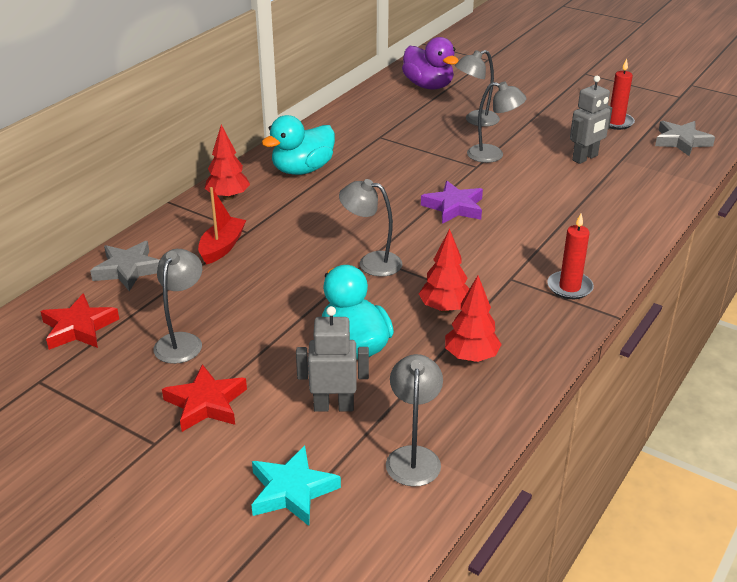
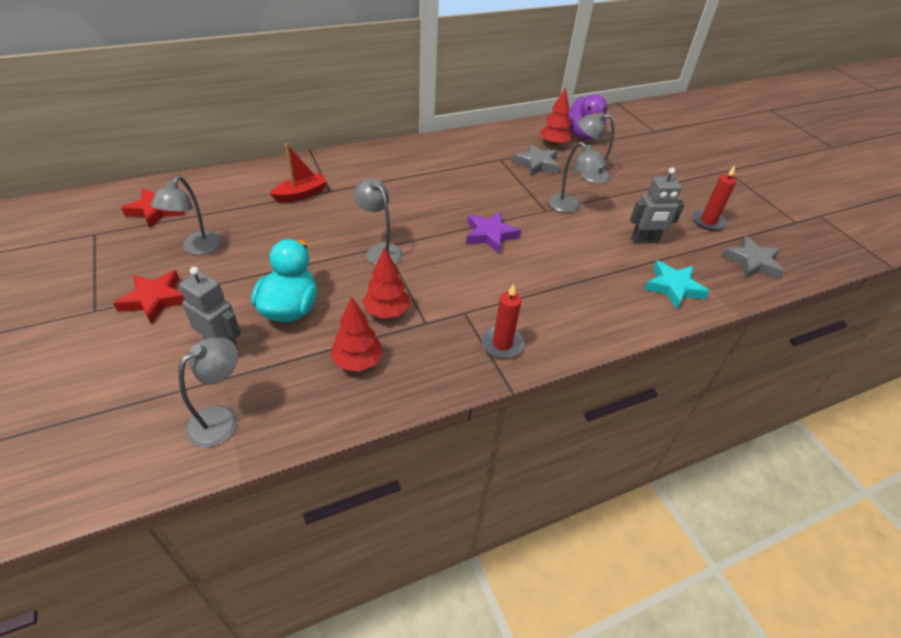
camera: 30 degrees right, 10 degrees up
grey star [90,241,160,291] -> grey star moved to [512,144,560,176]
grey lamp [153,249,202,364] -> grey lamp turned 150 degrees clockwise [151,176,222,255]
red tree [205,124,250,200] -> red tree moved to [540,87,572,146]
turquoise star [251,446,341,526] -> turquoise star moved to [644,260,710,309]
turquoise duck [262,115,335,175] -> none

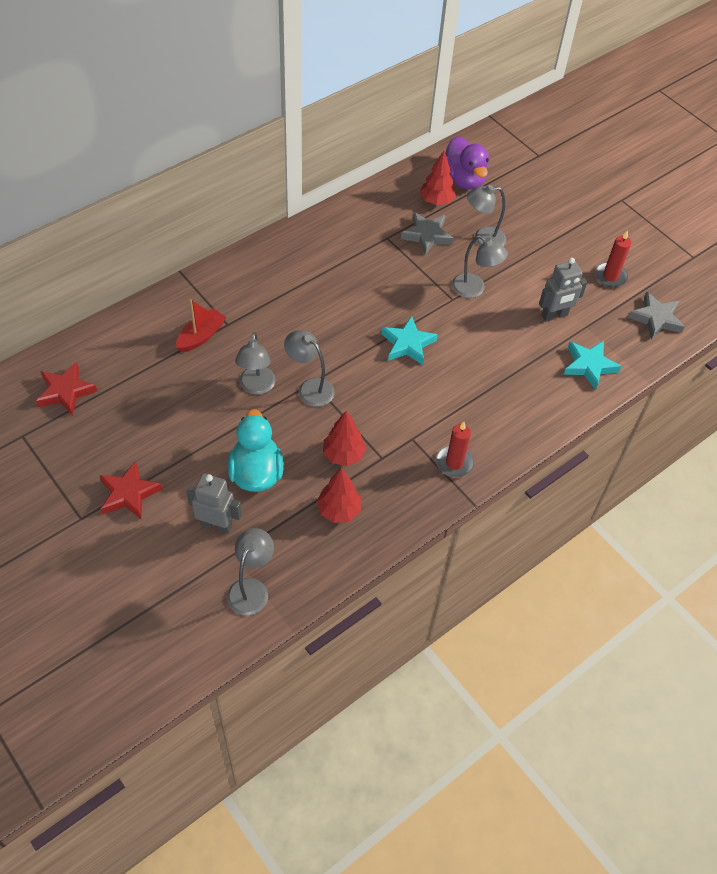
camera: 15 degrees left, 10 degrees up
grey lamp [151,176,222,255] -> grey lamp moved to [235,332,276,395]
purple star [466,212,521,254] -> turquoise star [381,316,438,365]

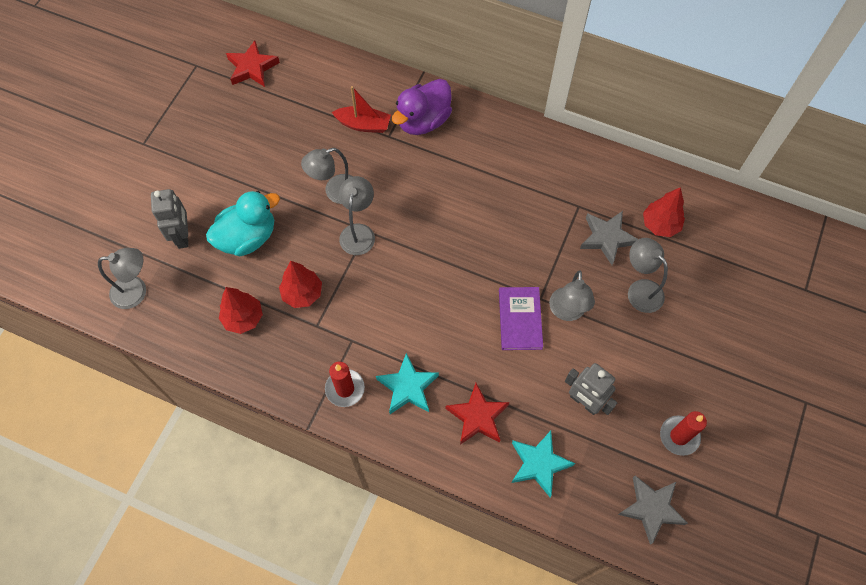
camera: 65 degrees right, 10 degrees up
red star [99,461,162,520] -> red star moved to [445,383,509,445]
turquoise star [381,316,438,365] -> turquoise star moved to [376,353,439,414]
purple duck [445,136,489,190] -> purple duck moved to [392,79,452,135]
none -> purple book [499,287,543,350]

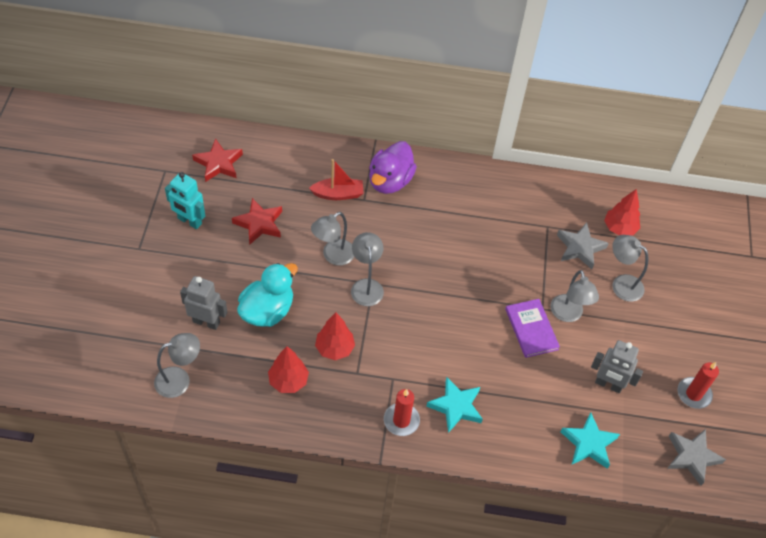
camera: 20 degrees left, 10 degrees down
grey robot [151,189,189,249] -> grey robot turned 45 degrees counterclockwise [180,276,228,330]
red star [445,383,509,445] -> red star moved to [232,198,282,245]
none -> turquoise robot [165,172,205,229]

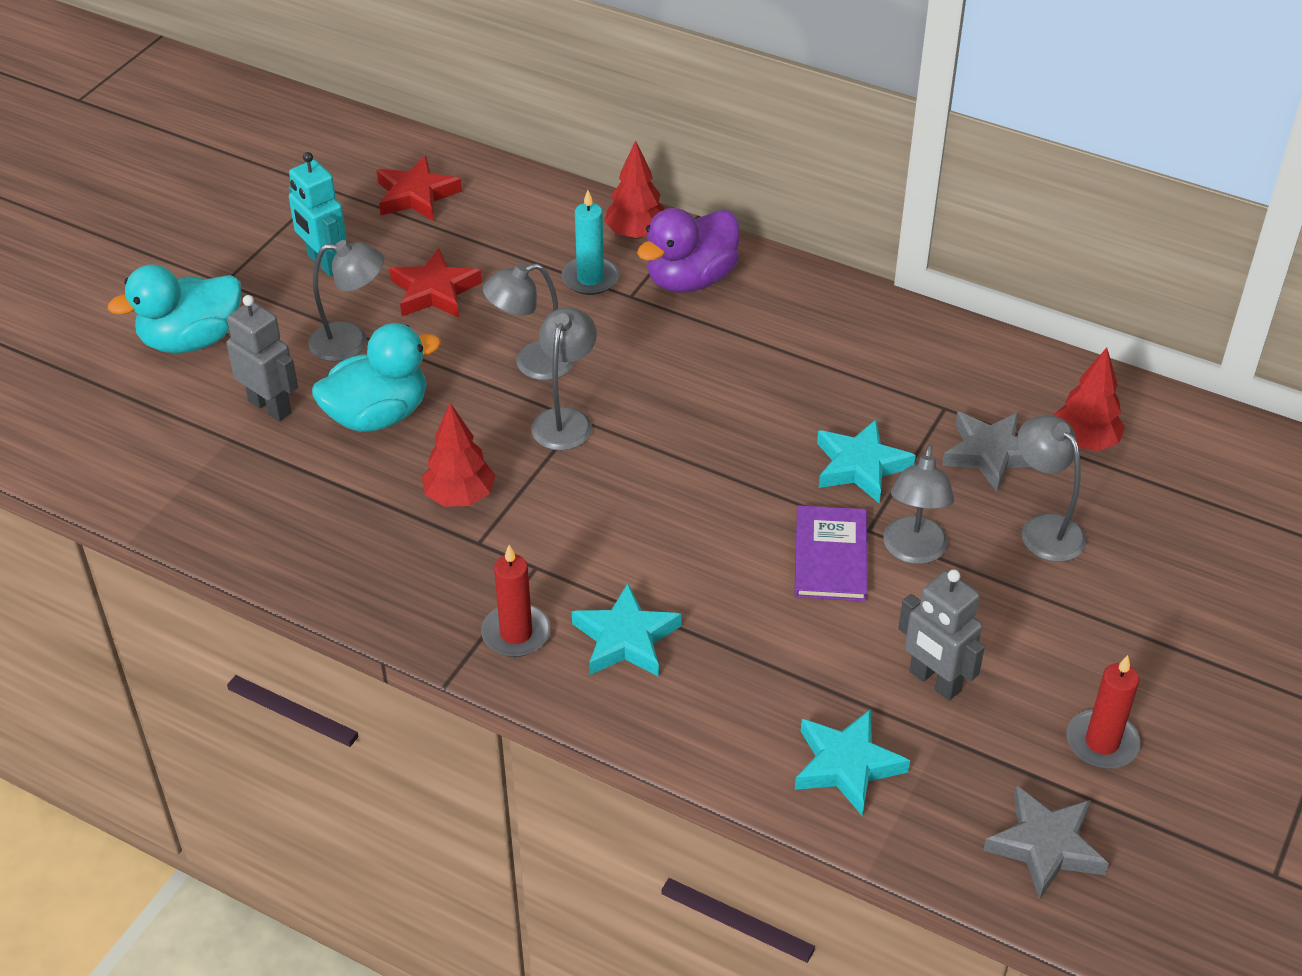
camera: 25 degrees right, 10 degrees down
grey lamp [154,333,200,398] -> grey lamp moved to [308,240,384,362]
red tree [268,346,309,393] -> red tree moved to [604,140,665,239]
red boat [309,159,364,200] -> turquoise candle [562,190,619,295]
none -> turquoise duck [108,265,242,353]
none -> turquoise star [817,419,916,504]

